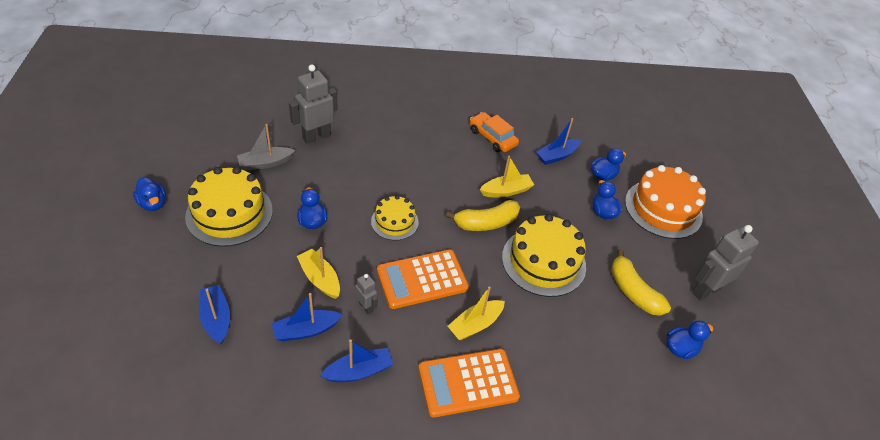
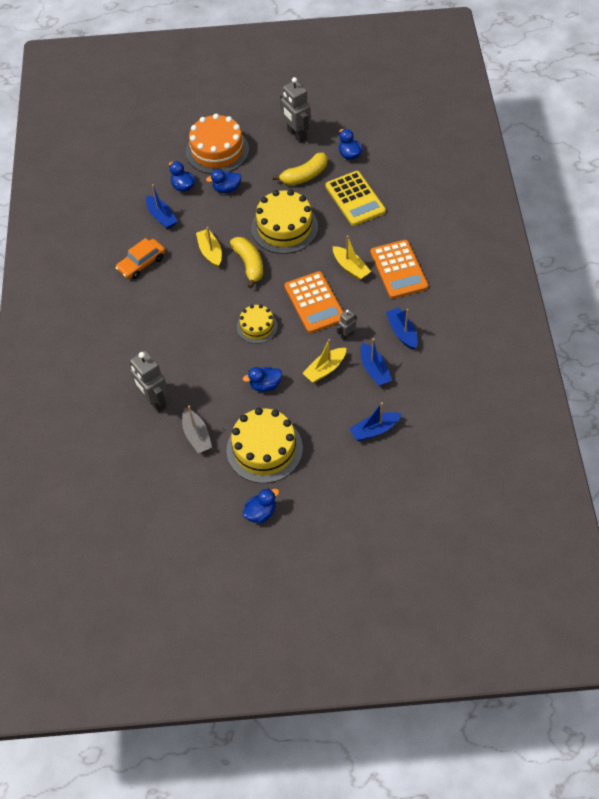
camera: 85 degrees left, 10 degrees up
none -> yellow calculator [325,171,386,226]

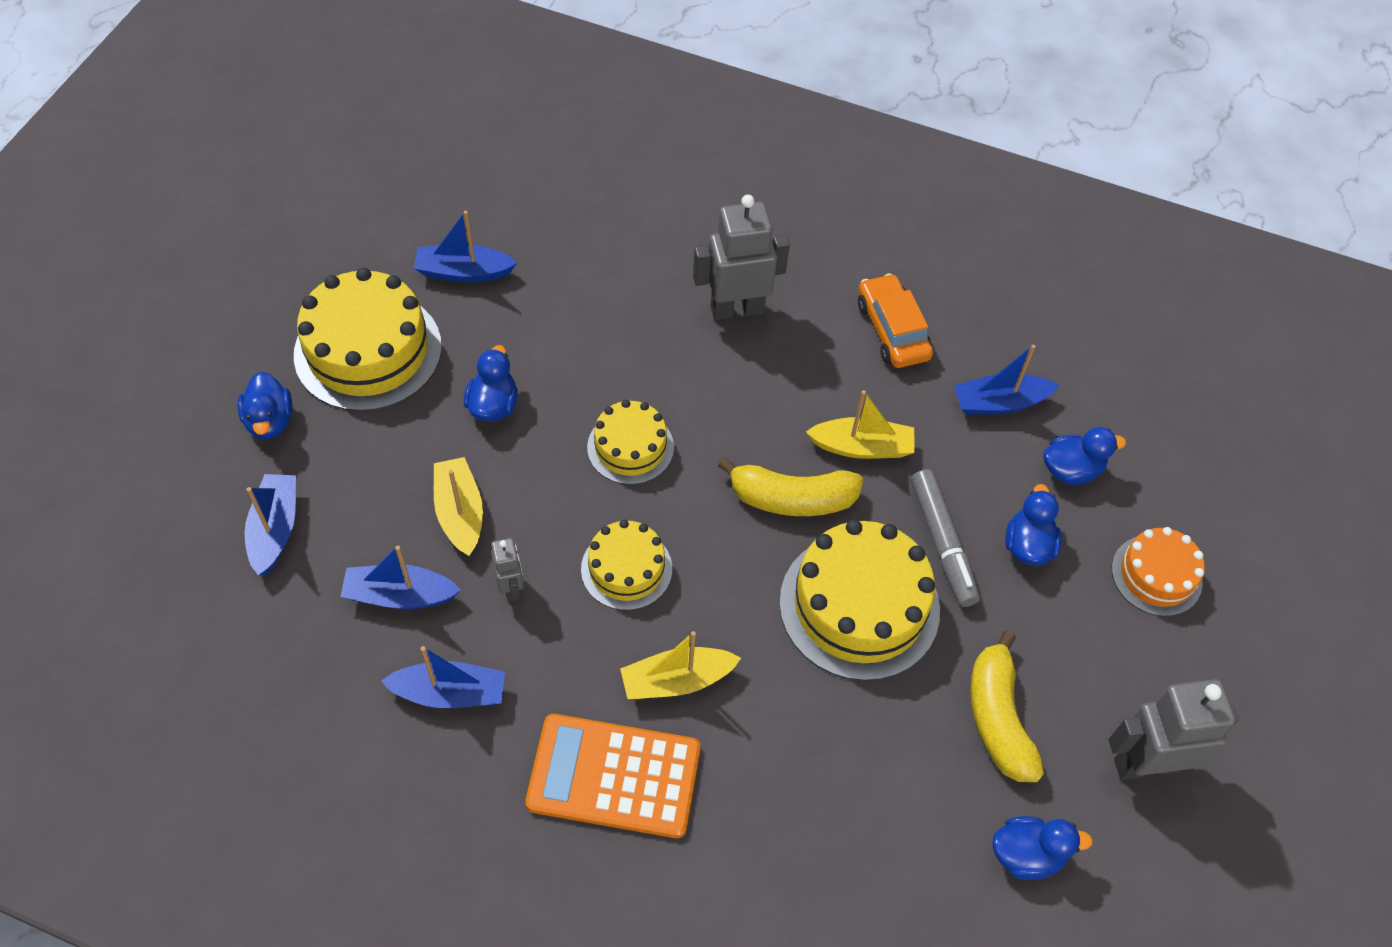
camera: 110 degrees right, 0 degrees up
grey robot [130,350,169,412] -> grey robot moved to [693,195,790,320]
grey boat [182,406,212,453] -> blue boat [414,211,517,282]
orange cake [186,114,249,174] -> orange cake [1112,527,1205,616], size x0.57
blue duck [243,488,279,523] -> blue duck moved to [237,371,293,439]
orange calculator [284,271,344,333] -> yellow cake [581,520,672,610]
yellow calculator [325,171,386,226] -> none
none -> grey marker [911,469,980,607]

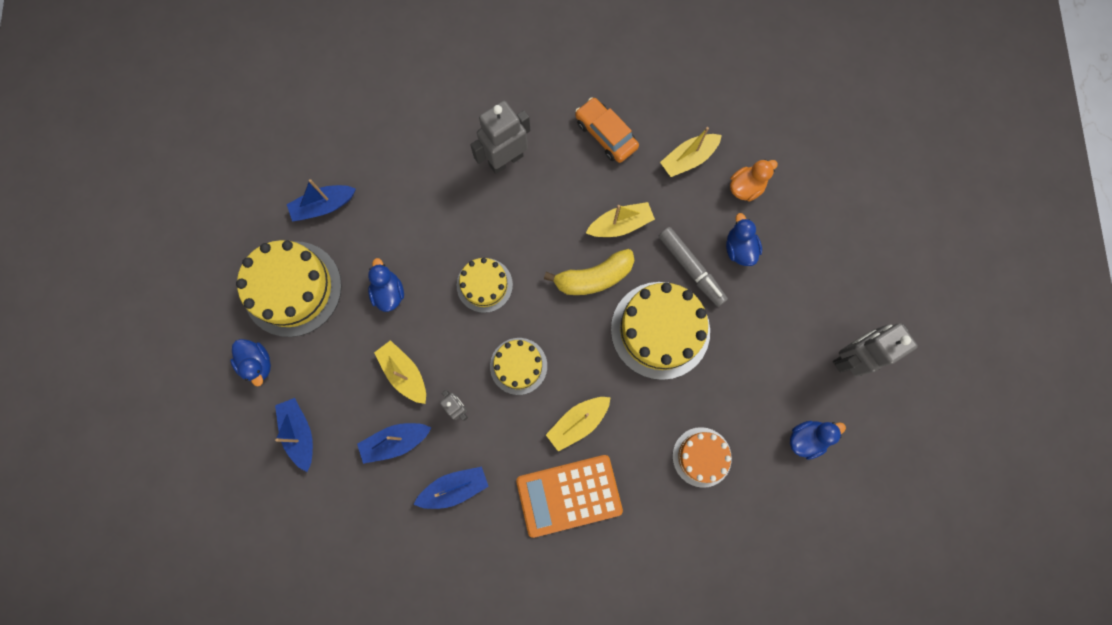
camera: 20 degrees left, 20 degrees up
blue boat [954,345,1060,415] -> yellow boat [660,127,722,177]
yellow banana [970,631,1044,782] -> none
blue duck [1043,427,1126,485] -> orange duck [730,159,778,202]
orange cake [1112,527,1205,616] -> orange cake moved to [672,427,732,488]

